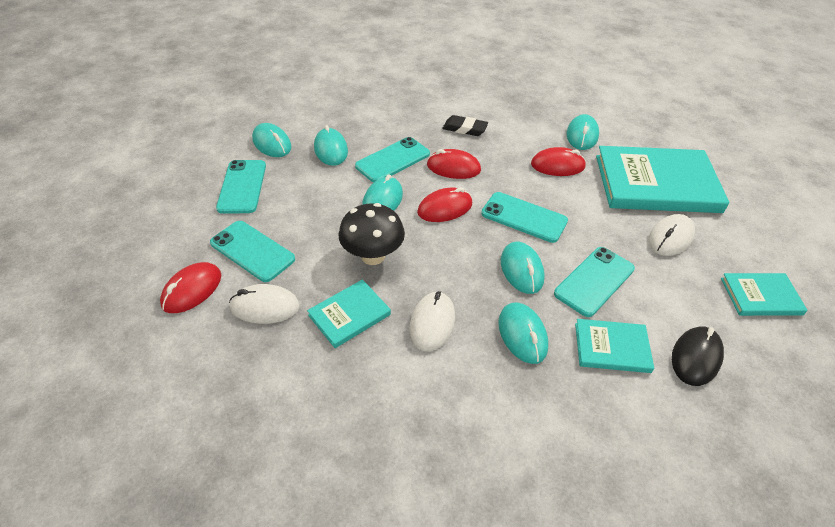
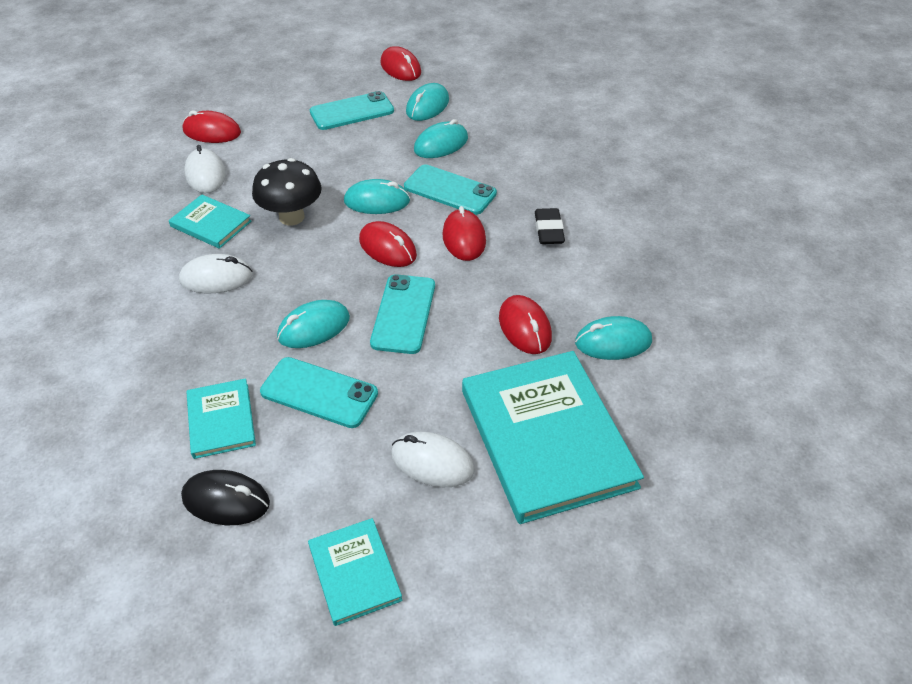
camera: 70 degrees right, 0 degrees up
turquoise phone [210,221,295,282] -> none
turquoise mouse [498,302,548,364] -> none
none -> red mouse [380,46,421,81]

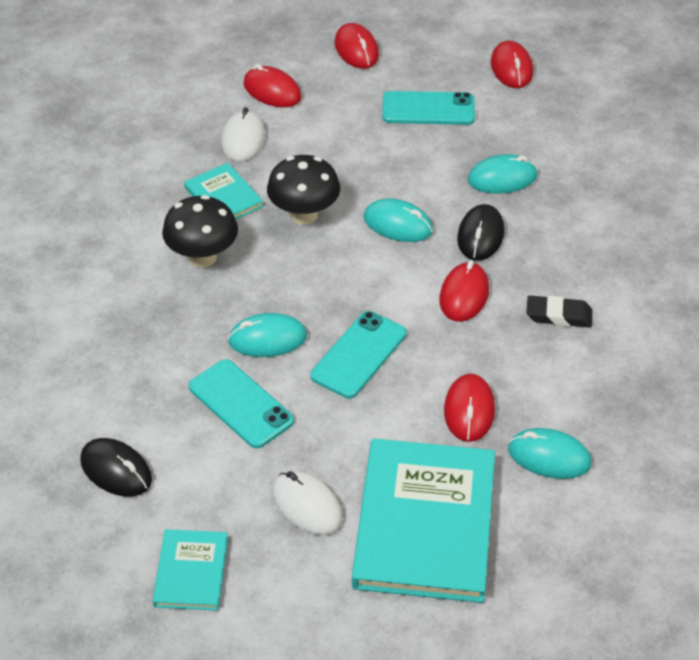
camera: 25 degrees right, 0 degrees up
white mouse [179,254,253,293] -> black mushroom [162,195,238,267]
turquoise book [186,378,256,459] -> none
red mouse [359,221,417,267] -> red mouse moved to [335,23,379,69]
turquoise phone [404,165,497,215] -> black mouse [457,204,504,261]
turquoise mouse [406,83,449,121] -> none
black eraser [535,208,565,244] -> black eraser turned 75 degrees clockwise [526,295,592,328]

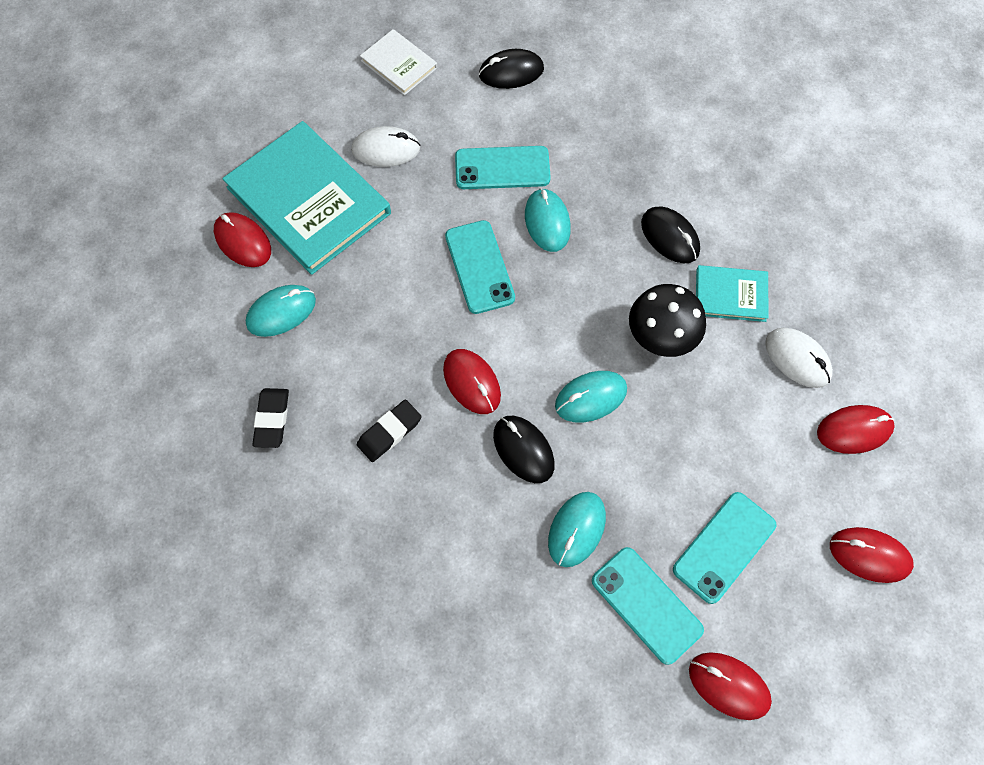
camera: 130 degrees right, 20 degrees up
turquoise book [153,529,228,611] -> white book [360,29,437,95]
black mushroom [162,195,238,267] -> black mouse [641,207,700,263]
turquoise mouse [228,313,307,357] -> turquoise mouse turned 45 degrees counterclockwise [525,188,571,252]
red mouse [444,374,495,442] -> red mouse moved to [214,212,271,267]
none -> black eraser [252,388,289,448]
none -> turquoise phone [592,547,704,665]

